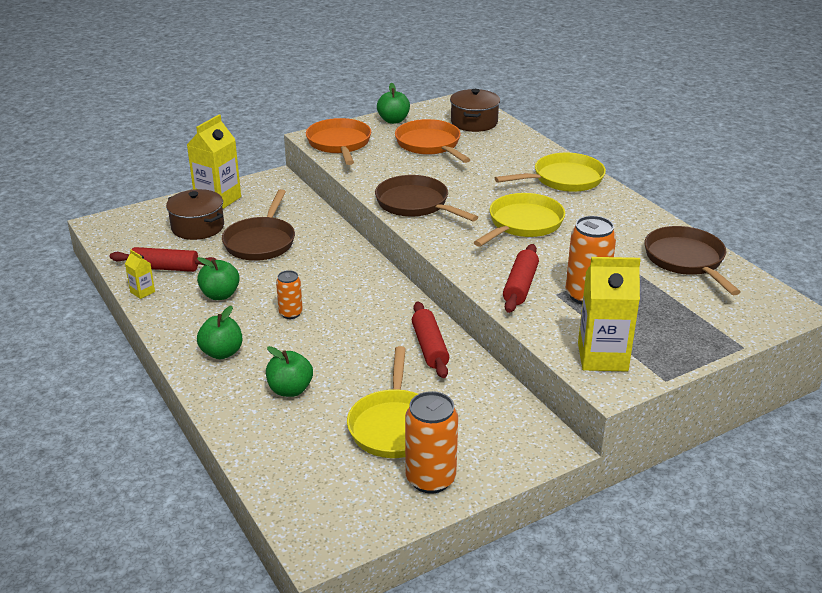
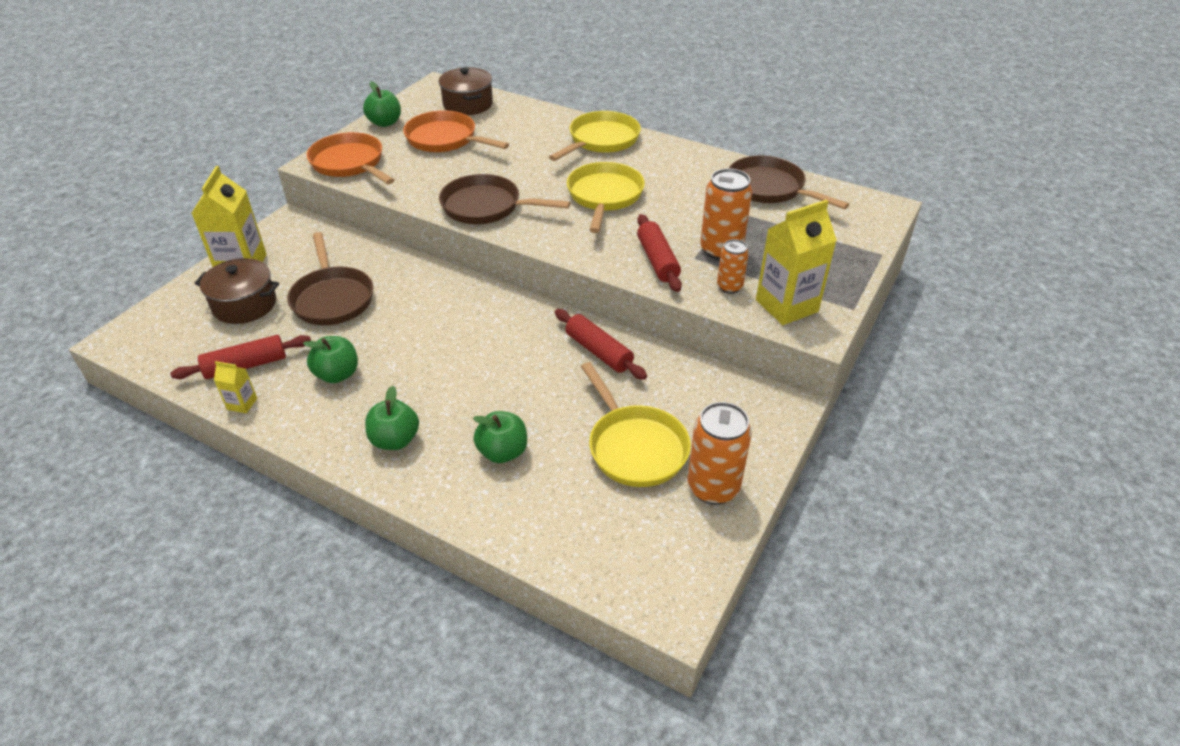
camera: 30 degrees left, 10 degrees up
orange can [276,270,303,319] -> orange can moved to [717,239,749,294]

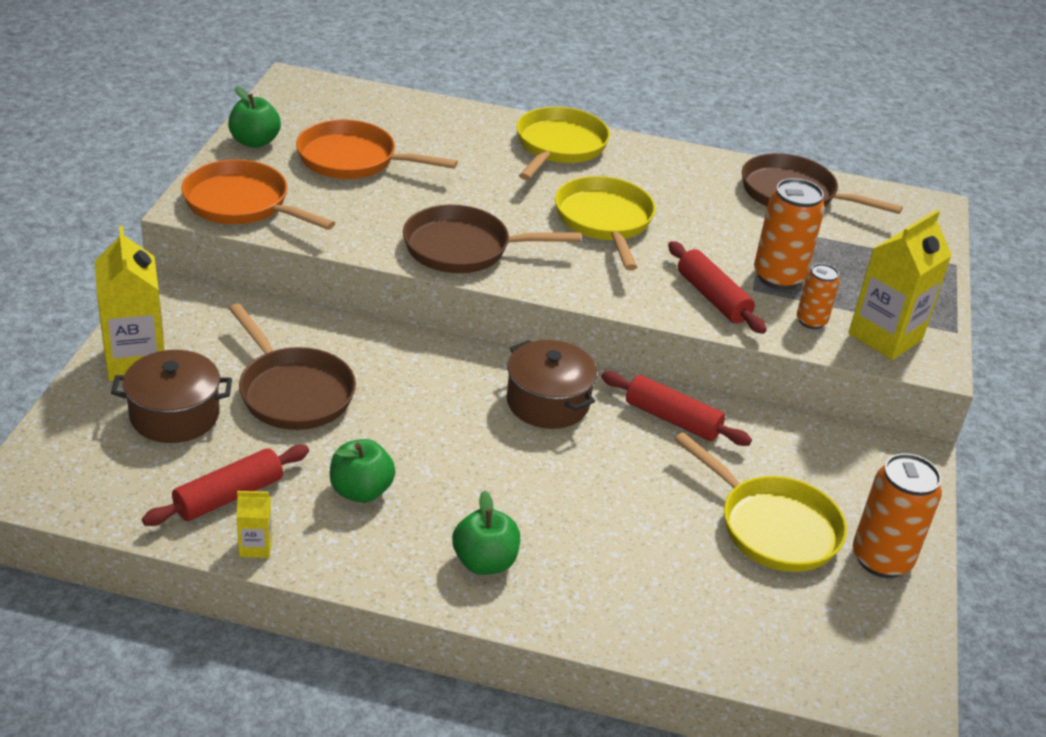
camera: 20 degrees left, 5 degrees down
brown pot [439,67,493,115] -> brown pot moved to [506,340,597,429]
green apple [473,411,527,463] -> none

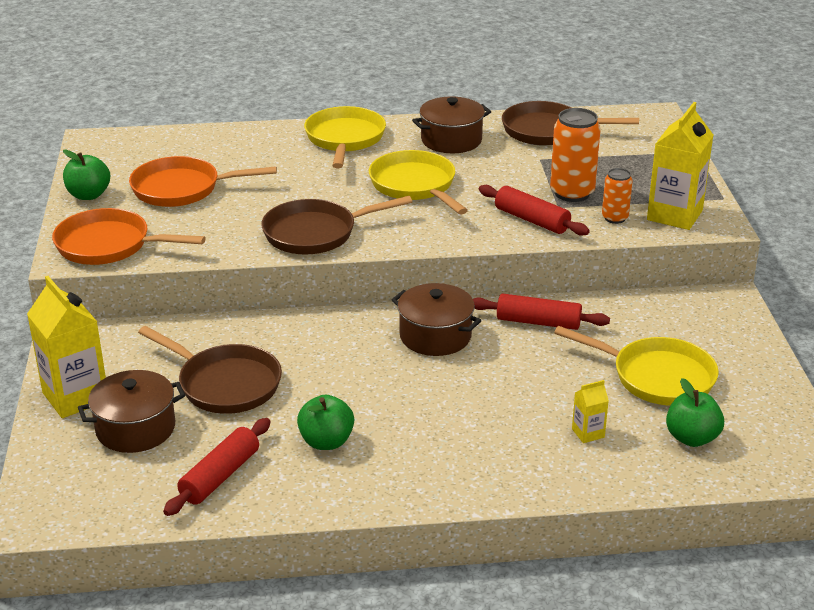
camera: 15 degrees left, 5 degrees down
yellow carton [237,491,272,558] -> yellow carton moved to [572,380,609,443]
green apple [452,490,520,575] -> green apple moved to [666,378,724,447]
orange can [853,453,942,578] -> none
none -> brown pot [412,97,491,153]

